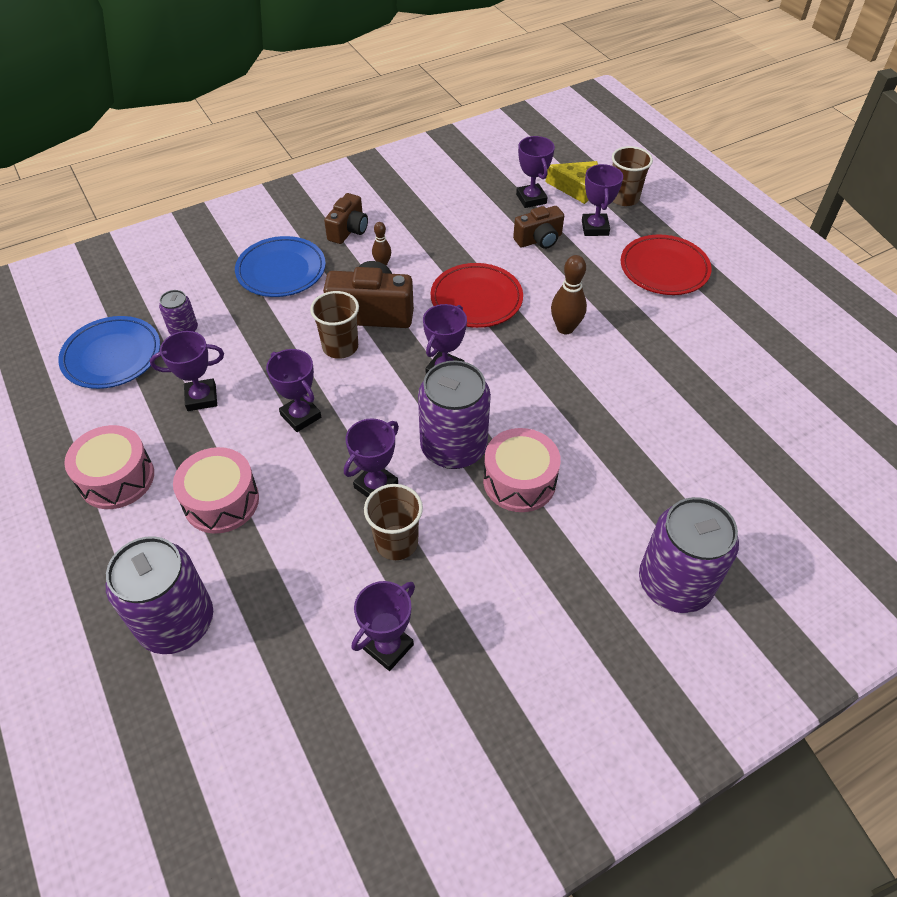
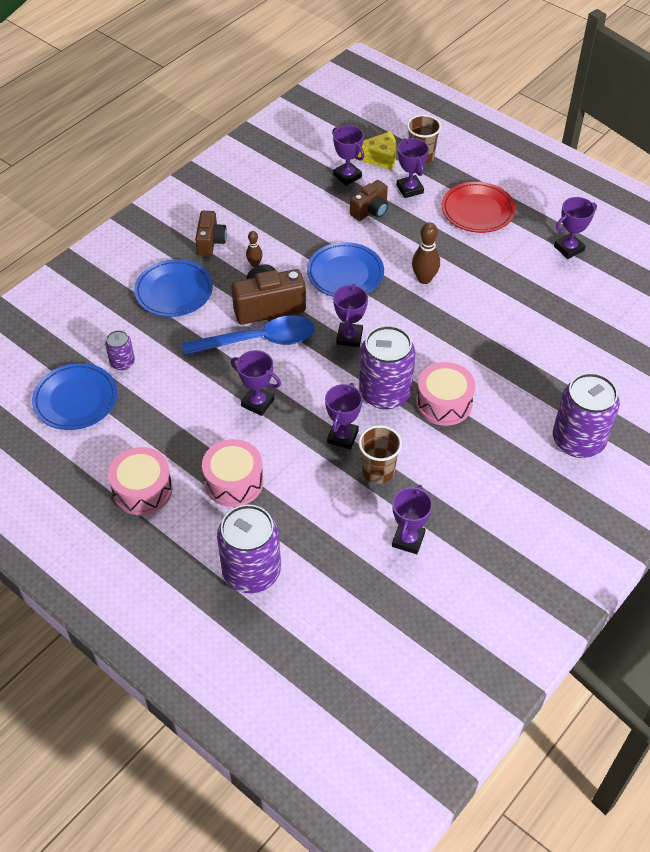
camera: 20 degrees left, 0 degrees up
purple trophy [150,331,224,411] -> purple trophy moved to [554,197,597,259]
brown cup [310,291,359,359] -> blue spoon [182,315,315,356]
red plate [431,263,523,328] -> blue plate [307,242,384,297]

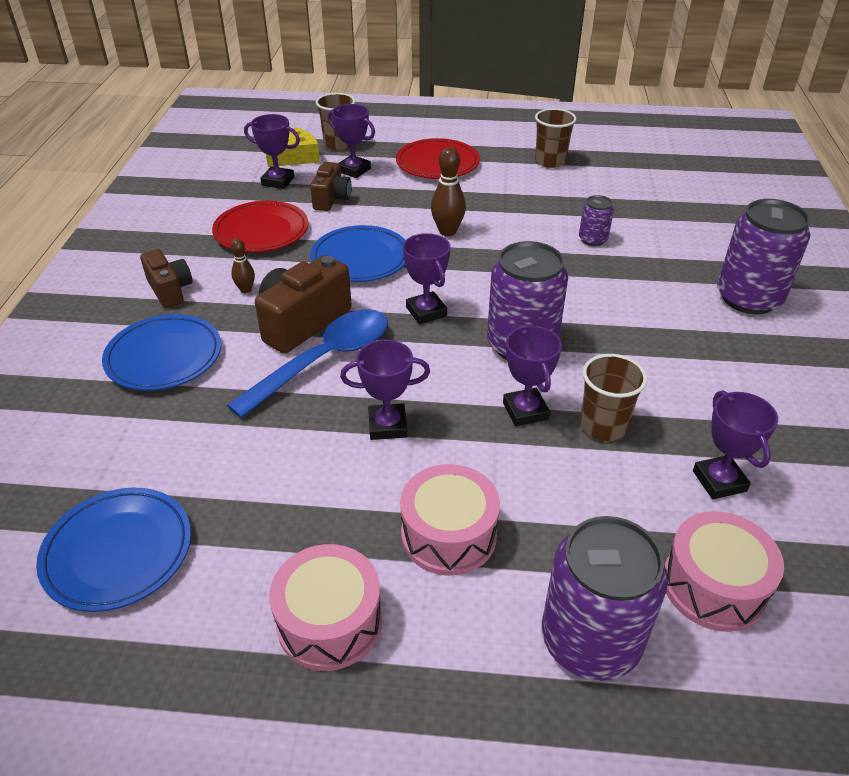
camera: 35 degrees left, 10 degrees down
purple can [105,330,135,370] -> purple can moved to [579,195,614,246]
pink drum [416,362,475,426] -> pink drum moved to [665,511,784,632]
purple trophy [554,197,597,259] -> brown cup [535,108,576,168]
none -> red plate [212,201,308,253]

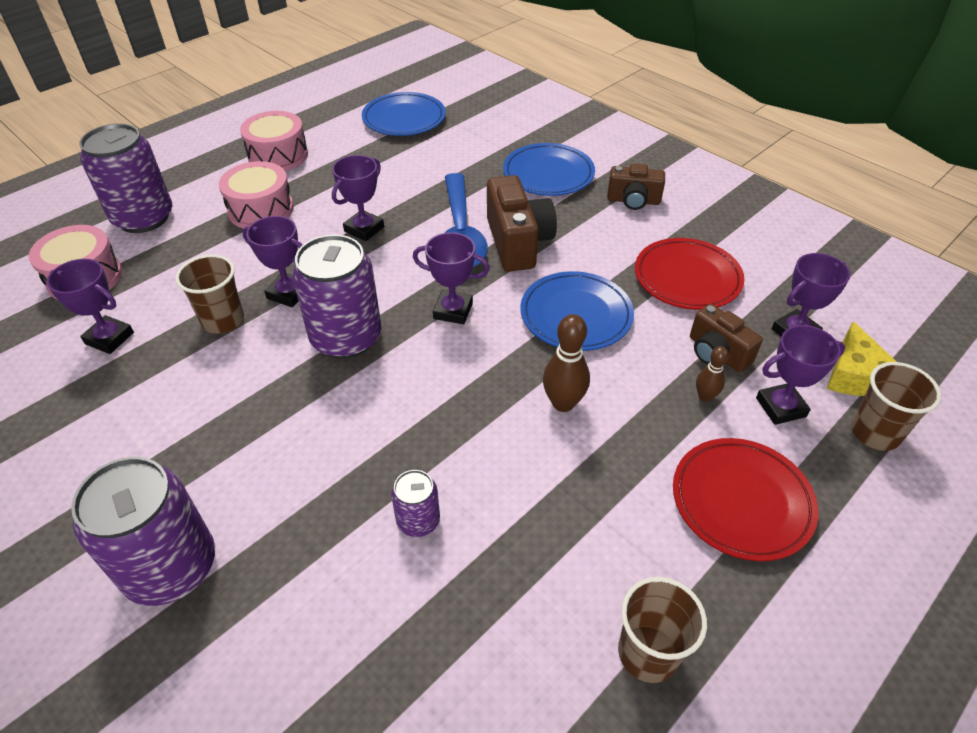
camera: 130 degrees right, 5 degrees up
brown bowling pin [231,238,255,293] -> brown bowling pin moved to [696,346,728,402]

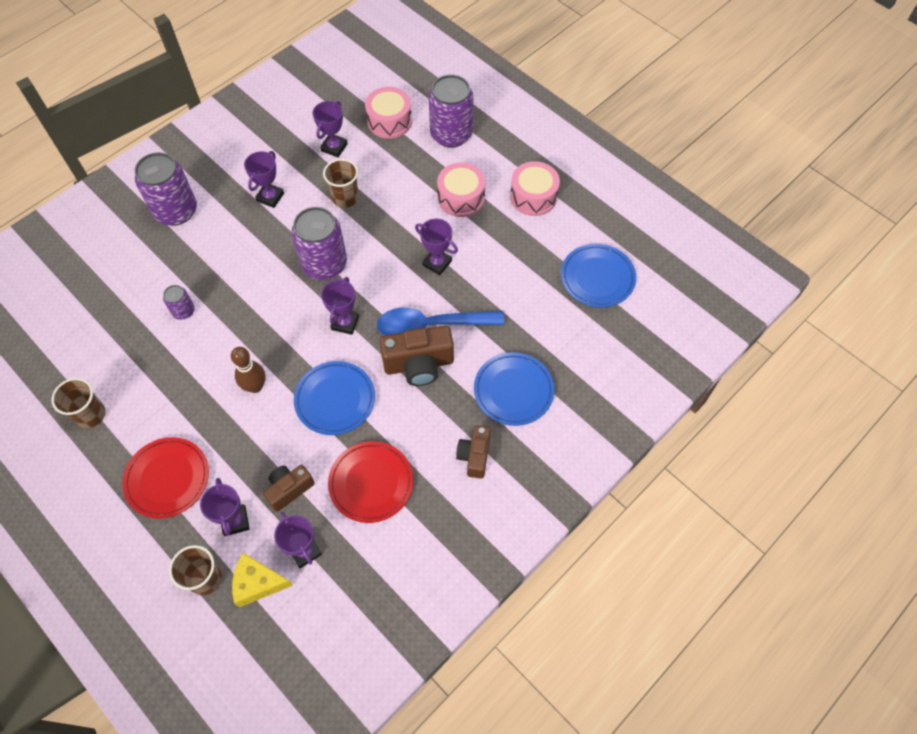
camera: 90 degrees right, 15 degrees up
purple trophy [242,216,303,307] -> purple trophy moved to [244,151,284,208]
brown bowling pin [696,346,728,402] -> none

